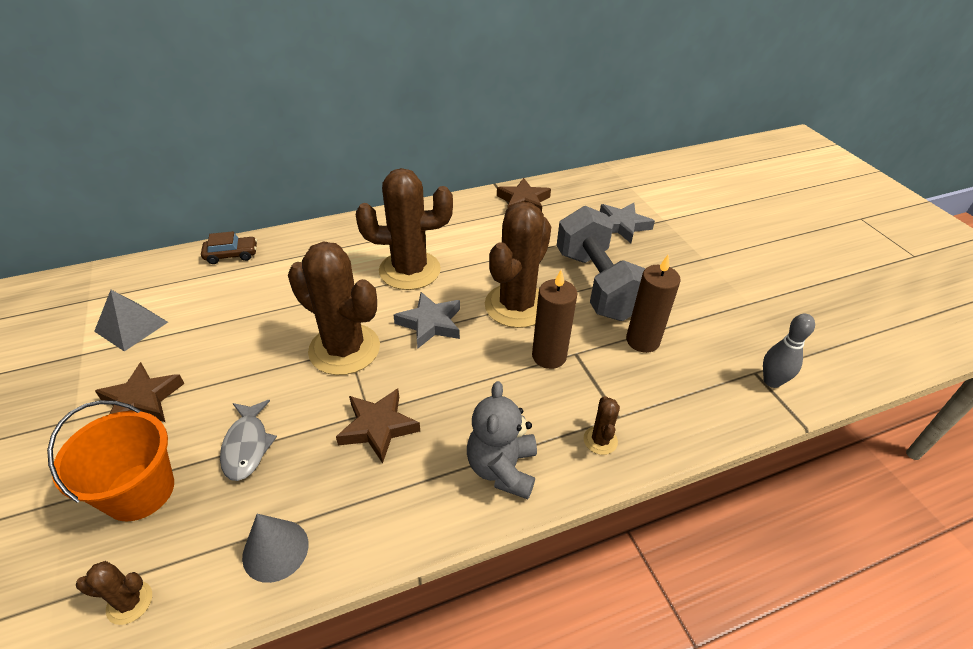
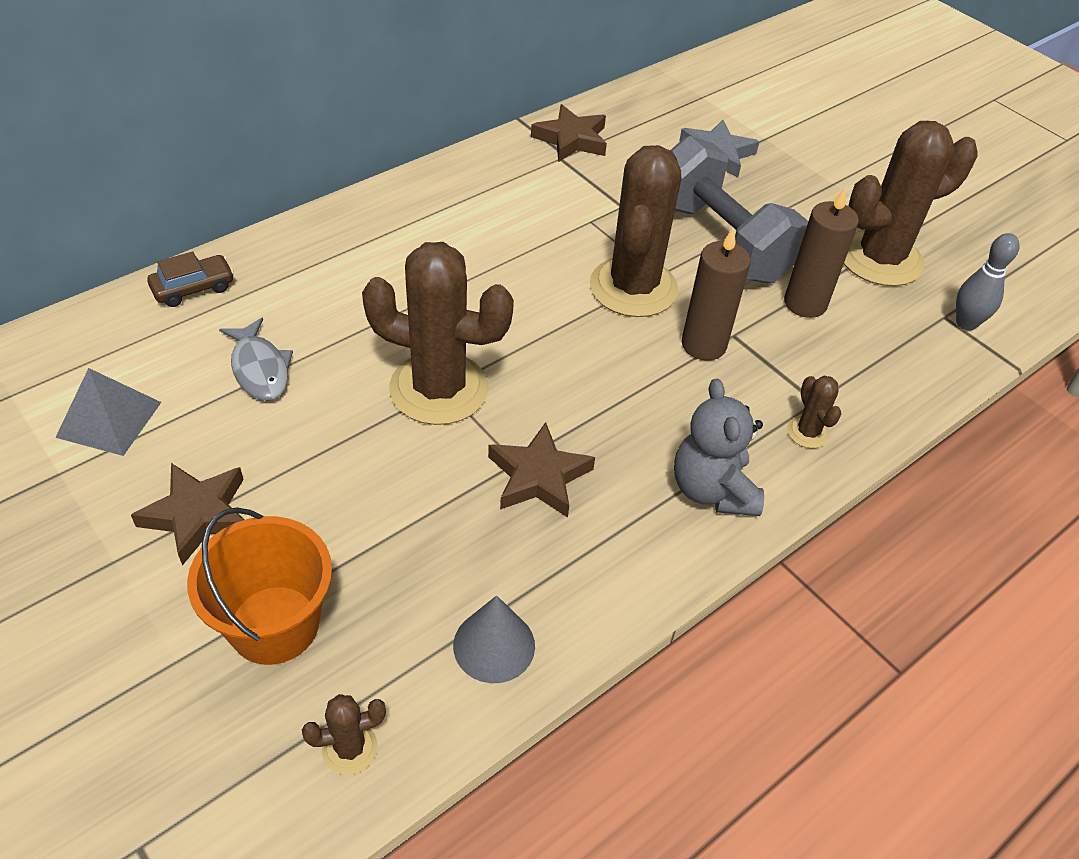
camera: 20 degrees left, 5 degrees up
grey fish [220,400,277,481] -> grey fish moved to [219,318,293,401]
brown cactus [356,168,453,290] -> brown cactus moved to [844,121,978,286]
grey star [393,292,460,349] -> none

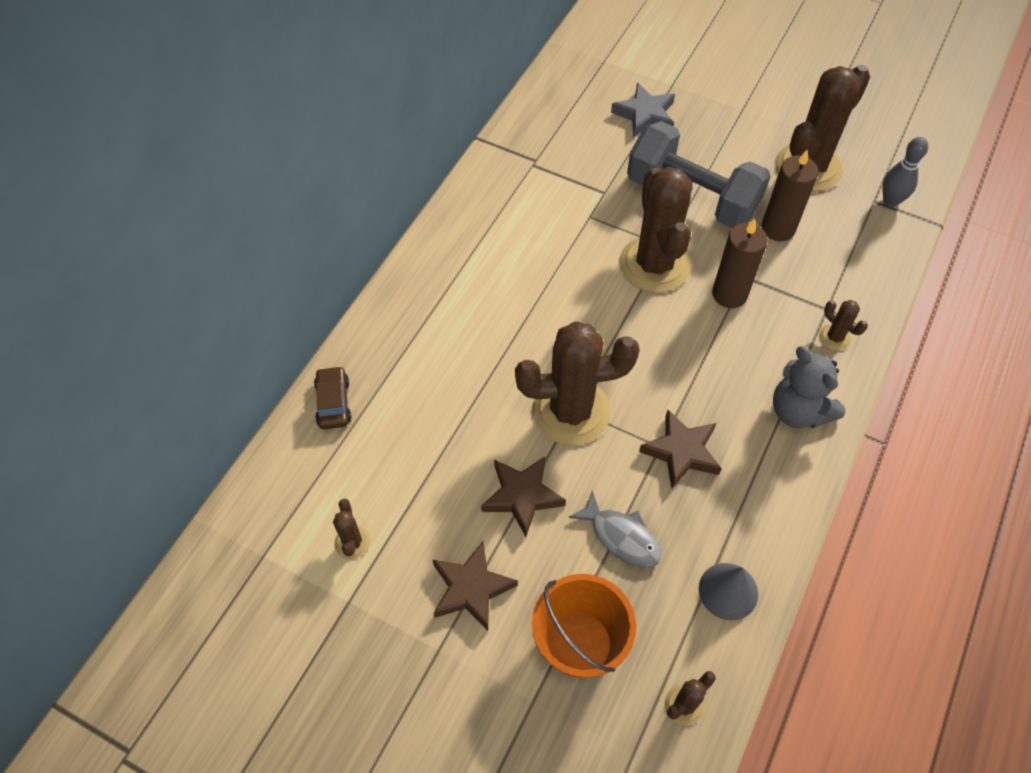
camera: 20 degrees left, 10 degrees up
grey pyramid [55,368,161,456] -> brown cactus [333,499,370,559]
brown car [147,251,234,307] -> brown car turned 45 degrees counterclockwise [314,366,352,429]
grey fish [219,318,293,401] -> grey fish moved to [568,490,661,568]
brown star [531,104,607,162] -> brown star moved to [481,457,566,537]

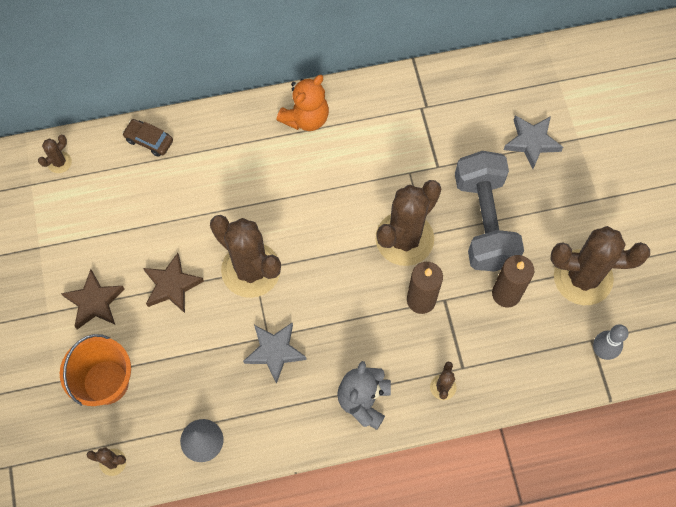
camera: 50 degrees right, 10 degrees up
brown car [314,366,352,429] -> brown car turned 105 degrees counterclockwise [122,119,173,157]
brown cactus [333,499,370,559] -> brown cactus moved to [38,135,72,173]
grey fish [568,490,661,568] -> none
brown star [639,409,722,488] -> grey star [243,322,307,384]
none -> orange teddy bear [276,75,329,131]

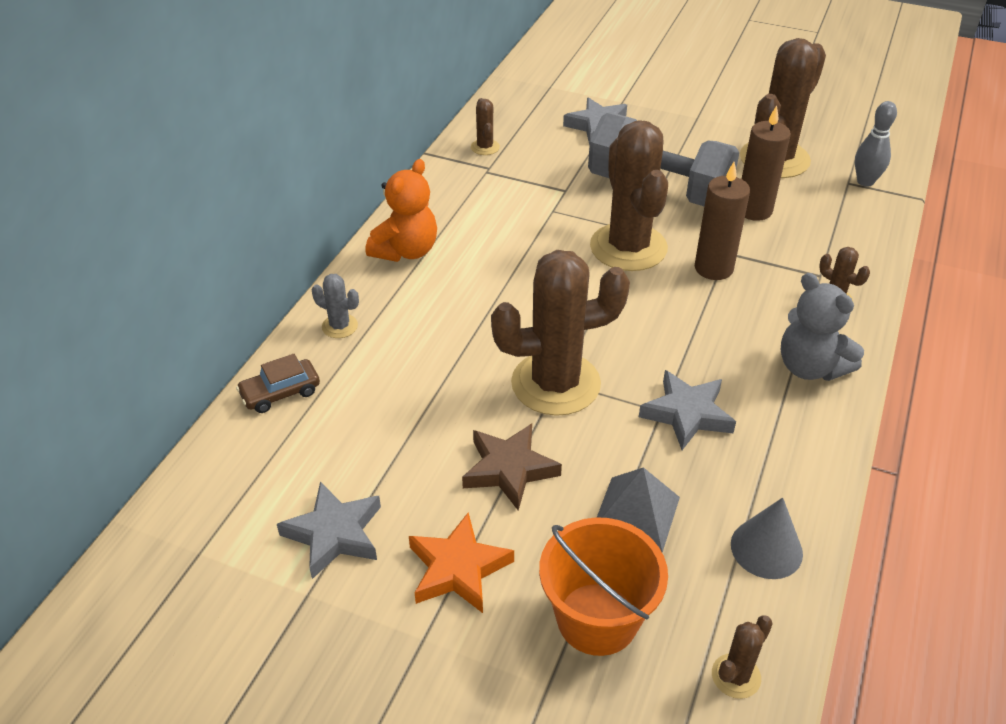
camera: 55 degrees left, 25 degrees down
brown cactus [38,135,72,173] -> brown cactus moved to [471,98,500,155]
brown star [61,269,125,329] -> orange star [409,513,514,613]
orange teddy bear [276,75,329,131] -> orange teddy bear turned 45 degrees clockwise [366,159,437,262]
none -> grey star [277,482,381,579]
none -> grey cactus [312,274,359,338]
none -> grey pyramid [597,467,680,553]

